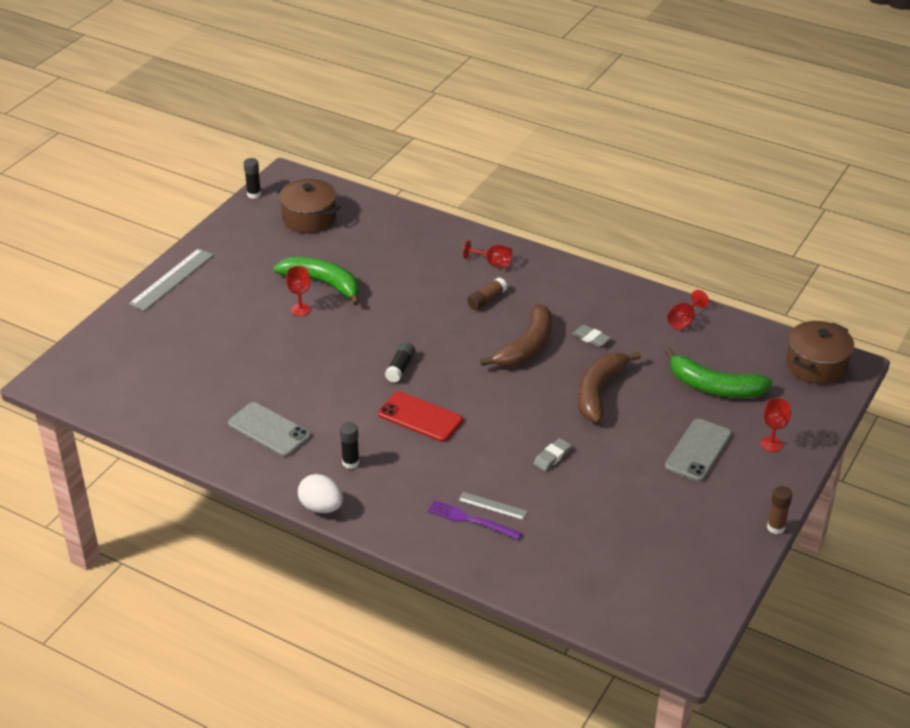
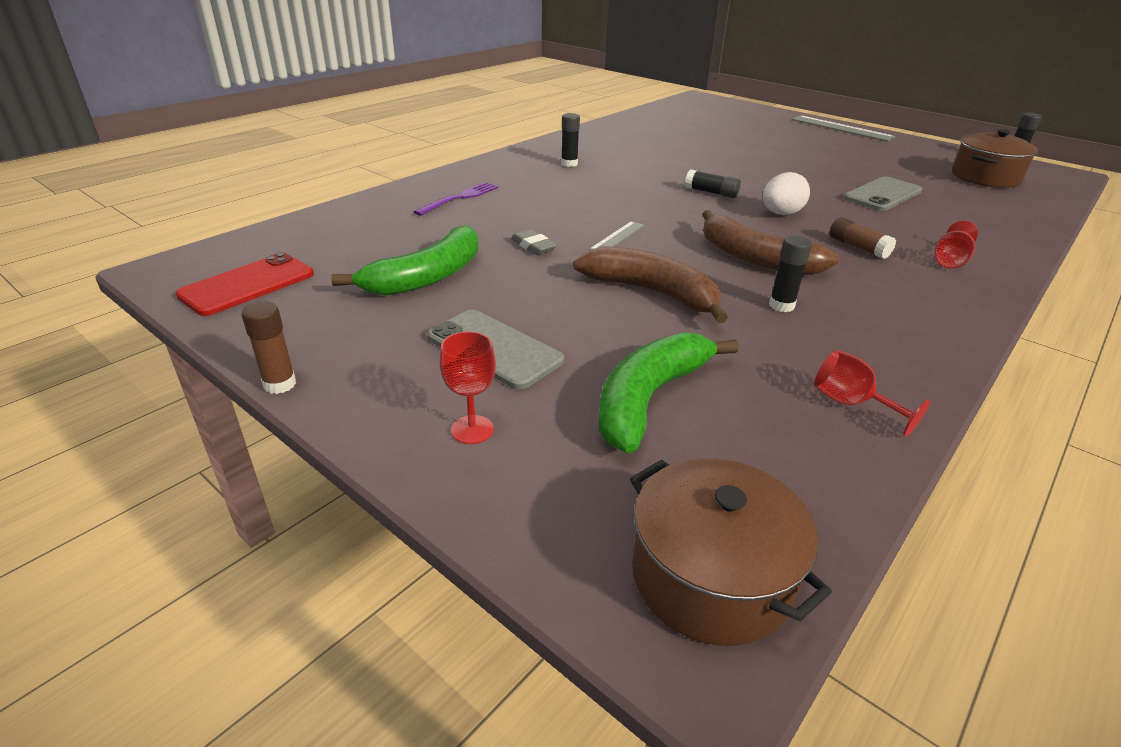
camera: 100 degrees right, 5 degrees down
grey phone [228,402,311,457] -> grey phone moved to [843,176,922,211]
green banana [274,257,360,306] -> green banana moved to [331,225,479,296]
red goblet [286,266,310,316] -> none
white egg [298,474,343,513] -> white egg moved to [763,172,810,215]
red phone [378,391,463,442] -> red phone moved to [176,253,314,316]
grey ruler [458,492,528,520] -> grey ruler moved to [589,221,644,250]
grey eraser [572,325,611,347] -> black glue stick [769,235,812,312]

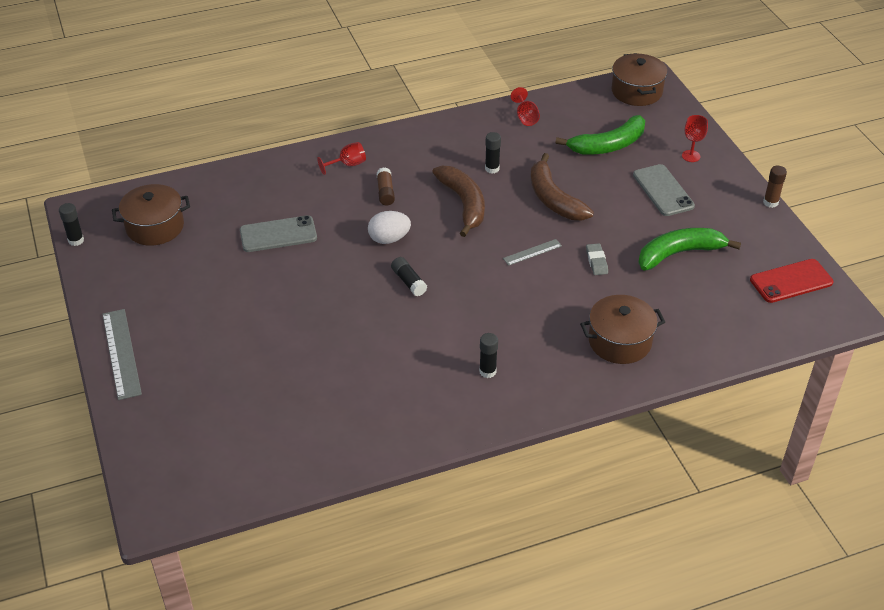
camera: 150 degrees left, 10 degrees up
purple fork [414,182,498,216] -> brown pot [580,295,665,364]

